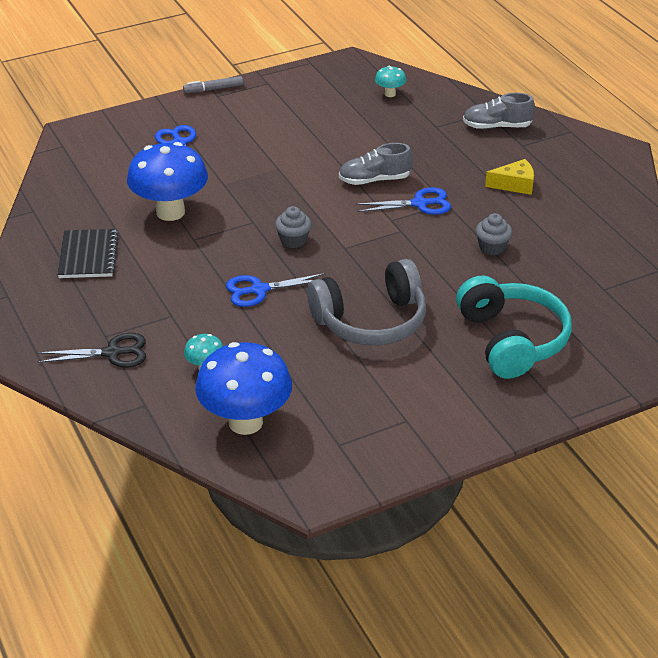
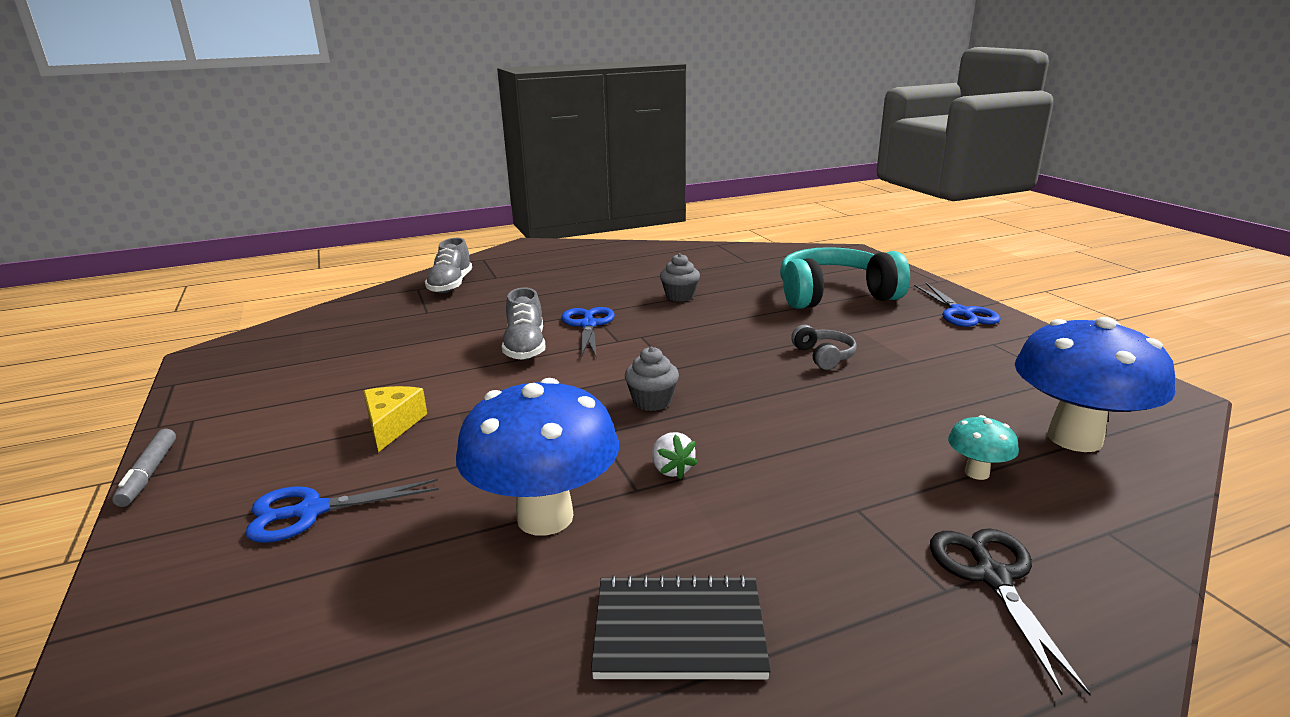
camera: 85 degrees left, 15 degrees down
blue scissors [226,273,325,307] -> blue scissors moved to [914,283,1001,327]
grey headphones [307,259,426,346] -> grey headphones [791,325,857,370], size x0.44
turquoise mushroom [375,66,406,97] -> none
yellow cheese [485,159,534,195] -> yellow cheese moved to [363,386,427,452]
none -> white strawberry [652,432,698,479]

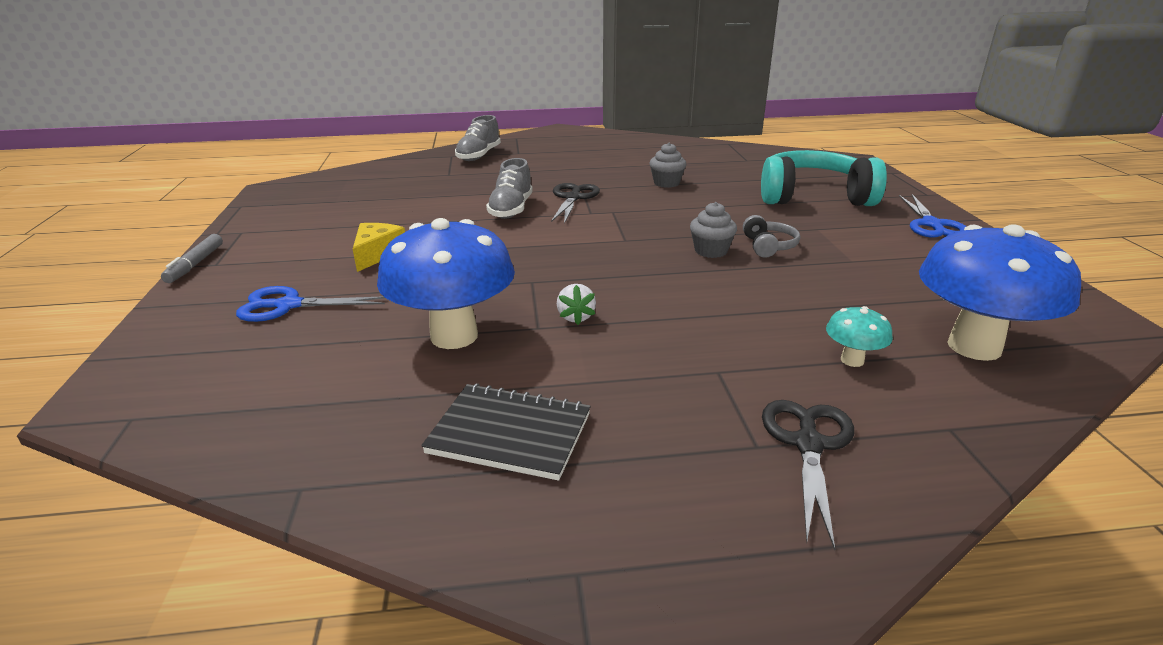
camera: 15 degrees right, 5 degrees up
blue scissors [561,307,615,357] -> black scissors [551,183,600,224]
grey cupcake [625,347,679,411] -> grey cupcake moved to [690,202,737,258]

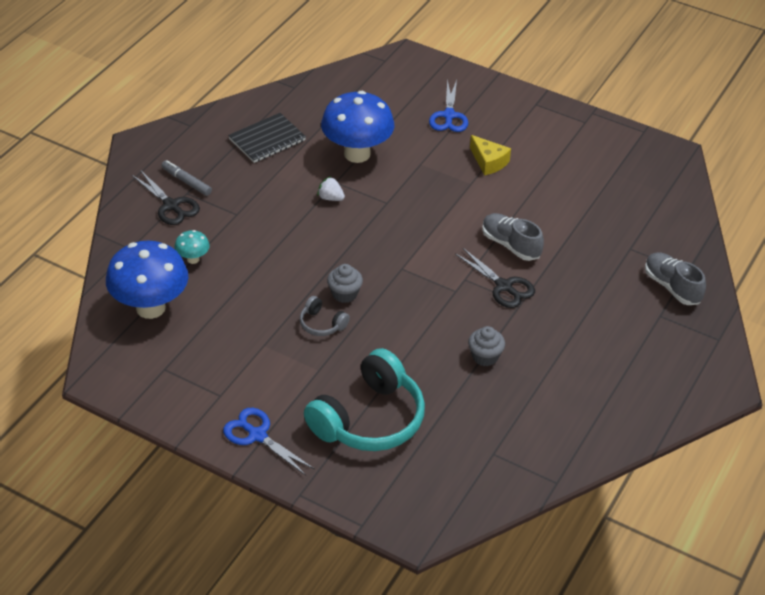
camera: 125 degrees right, 15 degrees up
grey marker [161,234,223,283] -> grey marker moved to [161,160,212,196]
blue scissors [236,286,385,322] -> blue scissors turned 150 degrees clockwise [429,79,468,132]

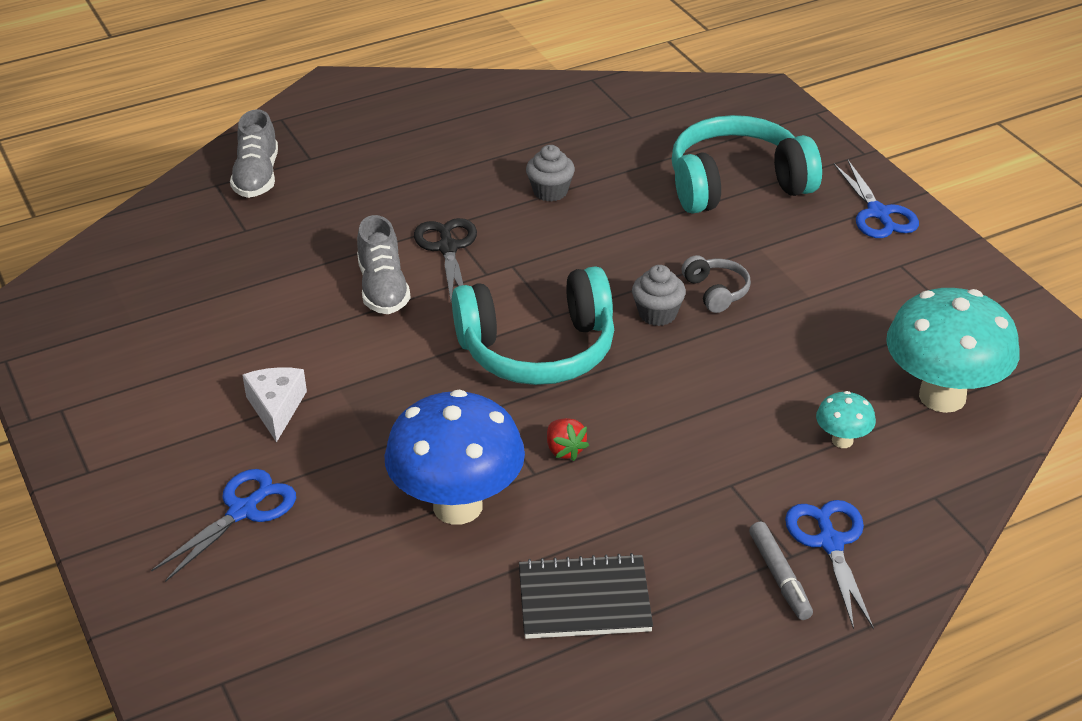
camera: 145 degrees left, 5 degrees down
blue mushroom [106,241,188,319] -> turquoise mushroom [886,288,1020,413]
black scissors [132,170,200,225] -> blue scissors [785,500,874,629]
white strawberry [317,176,345,201] -> red strawberry [547,418,589,461]
yellow cheese [470,135,511,175] -> white cheese [242,367,307,442]
none -> turquoise headphones [452,266,614,385]

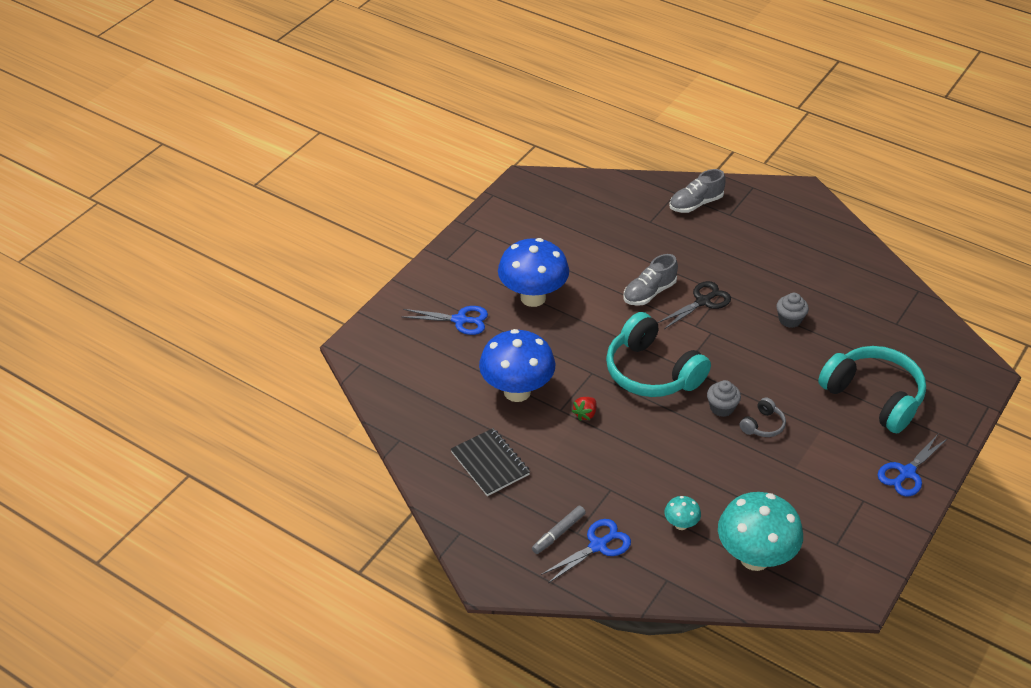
camera: 60 degrees right, 5 degrees up
white cheese [242,367,307,442] -> blue mushroom [498,238,569,307]

